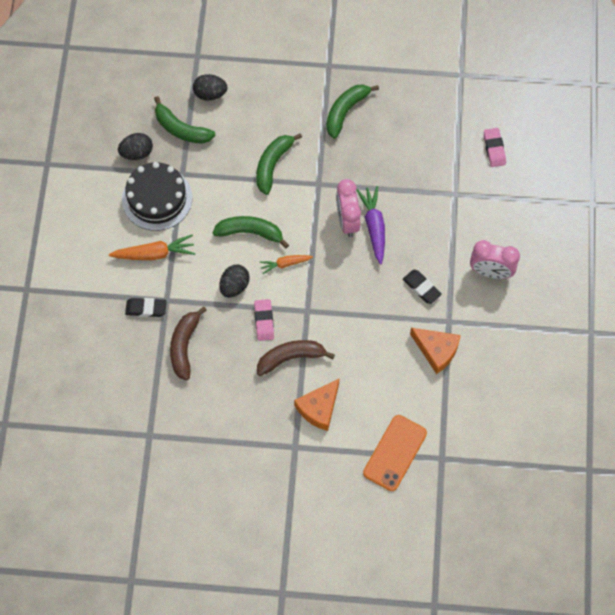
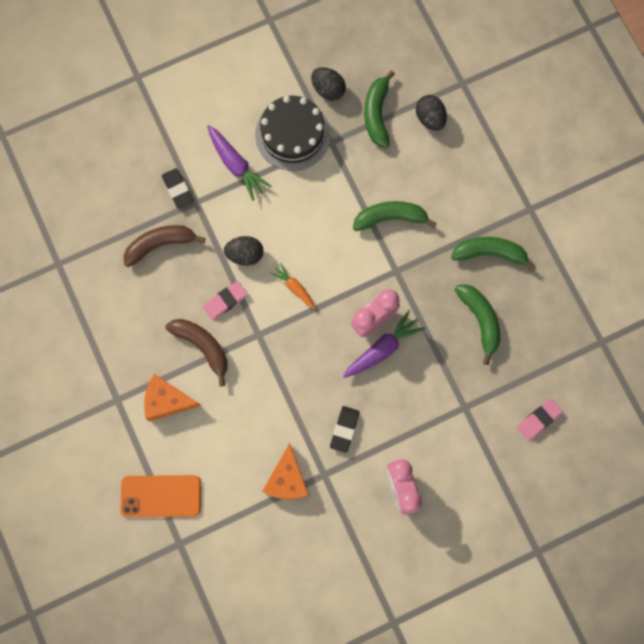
camera: 60 degrees right, 10 degrees up
orange carrot [109,234,195,260] -> purple carrot [207,125,272,201]
green banana [212,216,289,248] -> green banana moved to [455,284,500,365]

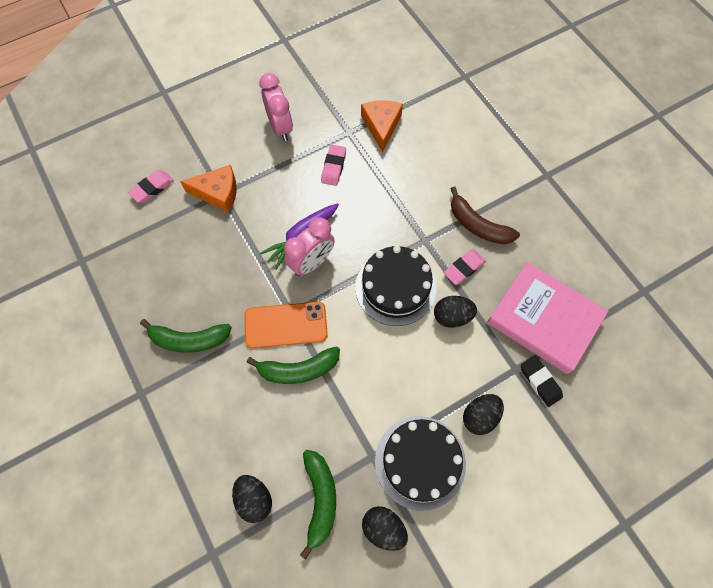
camera: 175 degrees right, 10 degrees down
orange phone [120,475,201,517] -> orange phone moved to [244,302,328,348]
brown banana [124,225,205,267] -> pink book [487,262,608,374]
orange cheese [144,374,201,421] -> orange cheese moved to [180,165,237,213]
purple carrot [207,125,272,201] -> black egg [463,394,504,435]
orange carrot [270,263,316,309] -> black cake [355,246,436,326]
black eraser [330,406,360,453] -> pink eraser [321,145,346,186]
green banana [455,284,500,365] -> none

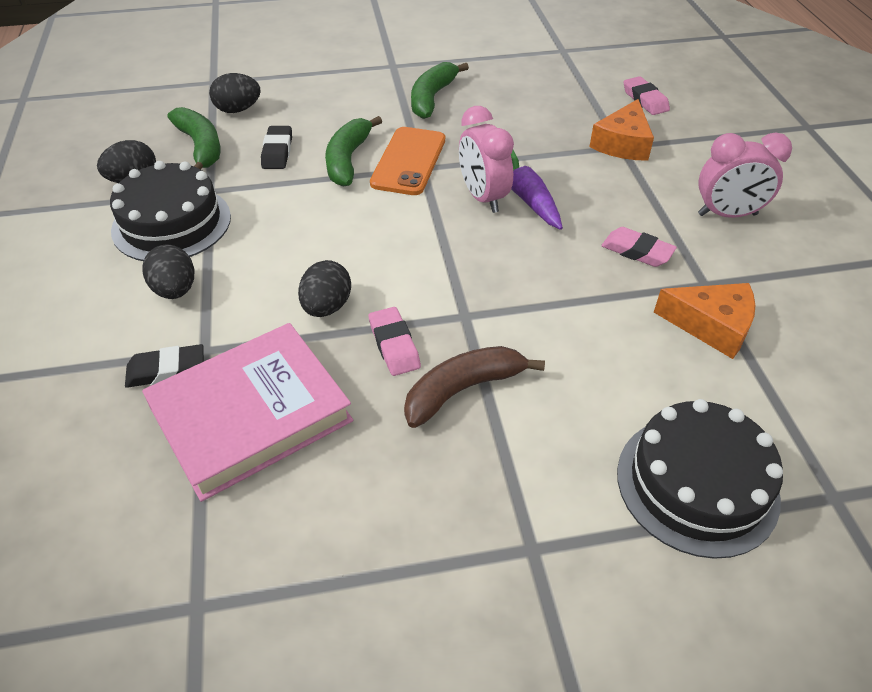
camera: 110 degrees right, 20 degrees down
green banana [300,450,336,560] -> green banana turned 135 degrees counterclockwise [167,107,221,170]
black cake [355,246,436,326] -> black cake moved to [617,399,783,559]
none -> black eraser [261,126,292,169]

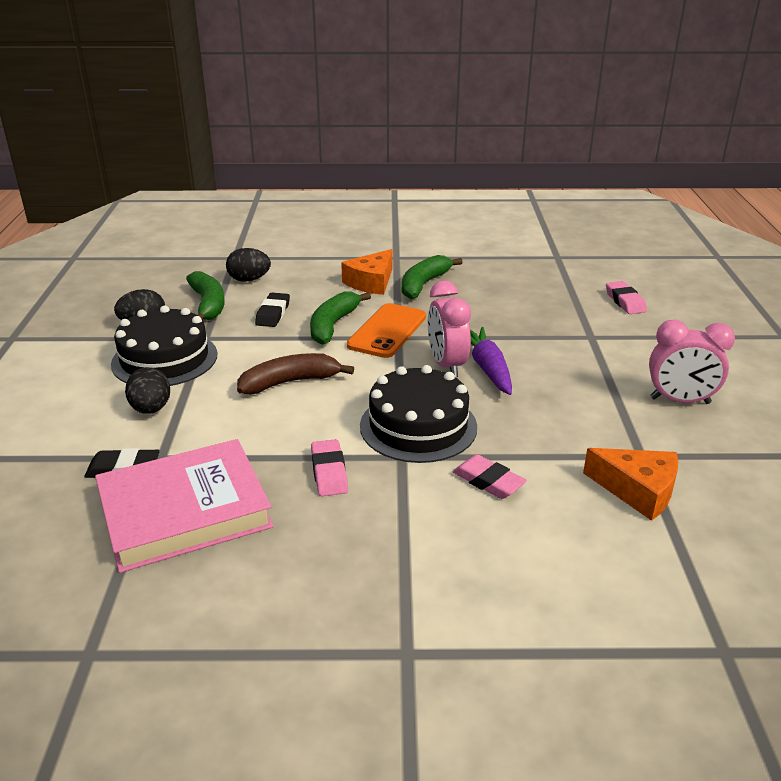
camera: 10 degrees right, 15 degrees down
black egg [298,260,351,317] -> none
brown banana [404,346,545,428] -> brown banana moved to [237,353,354,395]
orange cheese [589,99,654,161] -> orange cheese moved to [341,249,392,295]
pink eraser [601,227,677,267] -> pink eraser moved to [453,454,527,499]
black cake [617,399,783,559] -> black cake moved to [360,365,477,463]

